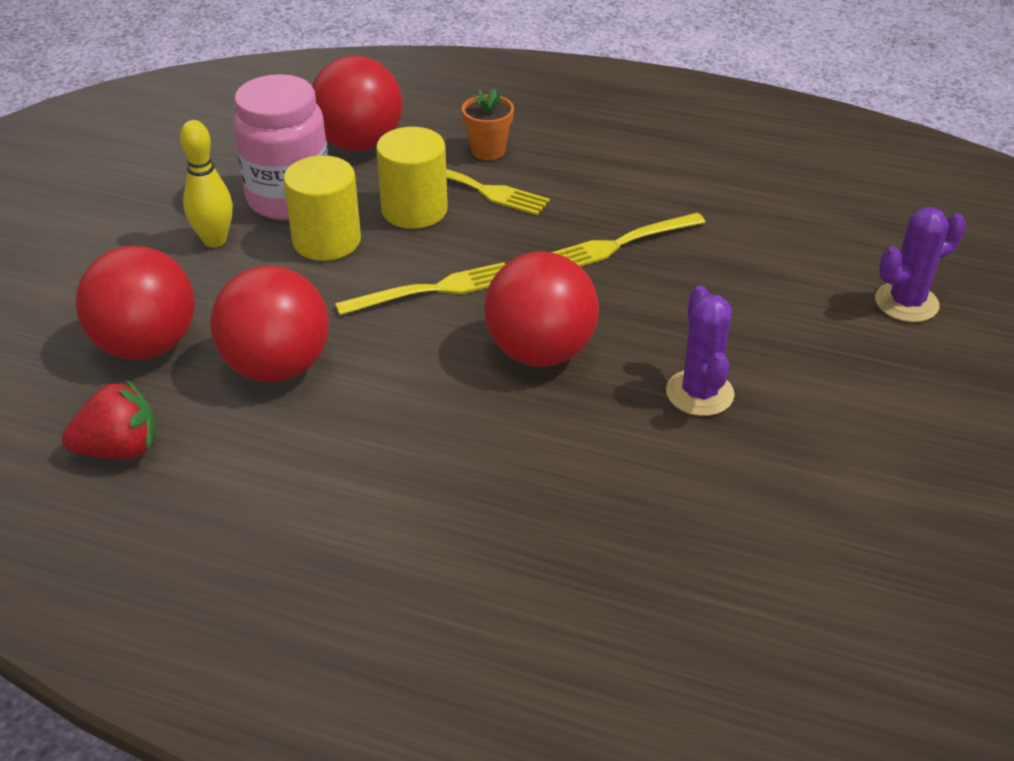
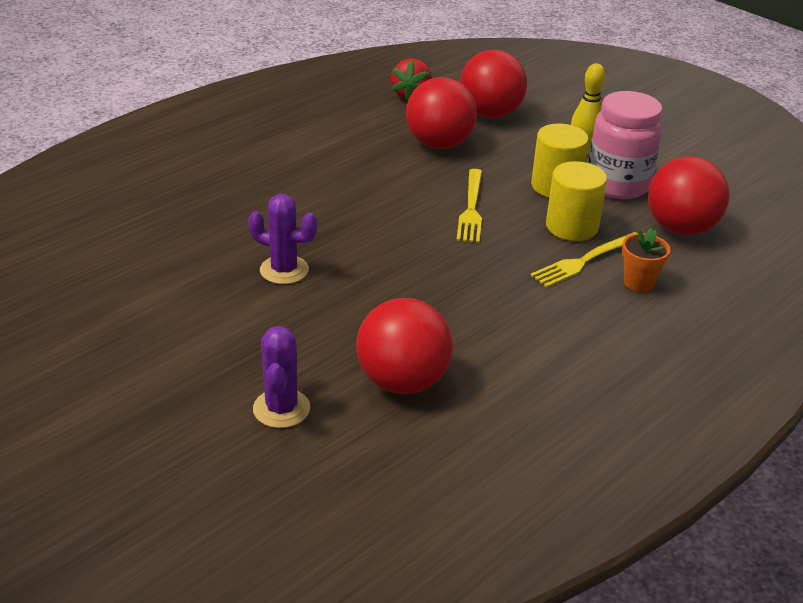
camera: 115 degrees right, 5 degrees down
red ball [484,251,599,367] -> red ball moved to [356,298,453,394]
yellow fork [551,213,706,267] -> none

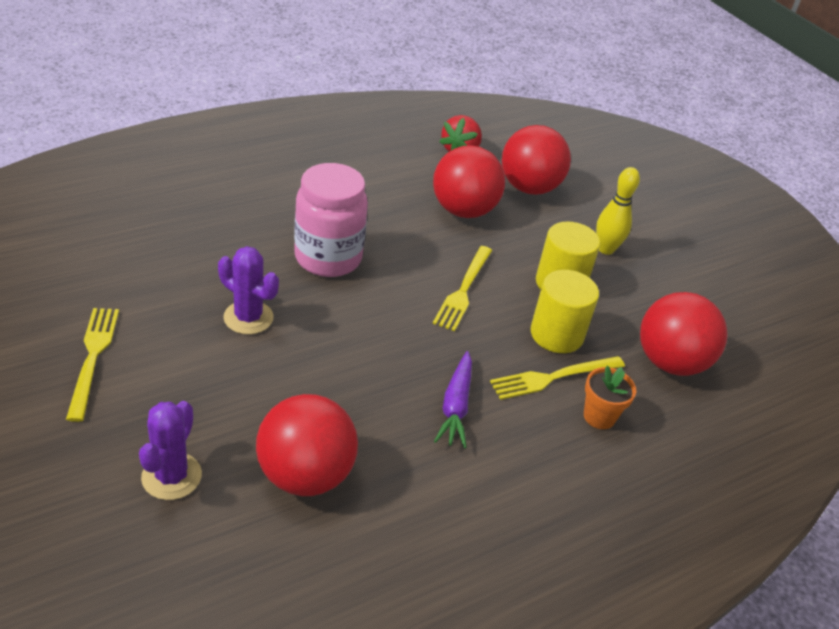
camera: 10 degrees right, 5 degrees up
pink jar [588,91,663,199] -> pink jar moved to [294,163,368,277]
none -> yellow fork [66,308,119,422]
none -> purple carrot [434,351,472,449]

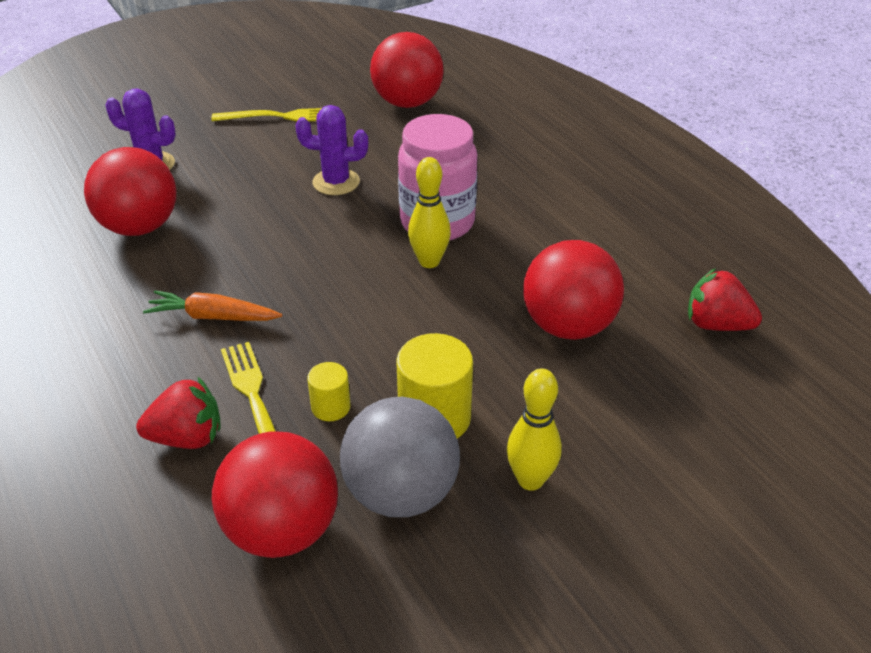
camera: 95 degrees right, 0 degrees up
purple cactus [218,246,279,334] -> purple cactus turned 60 degrees clockwise [295,105,368,195]
yellow fork [433,246,492,331] -> none
purple carrot [434,351,472,449] -> orange carrot [143,291,282,321]
red ball [502,125,571,195] -> red ball moved to [370,32,444,108]
yellow cylinder [531,270,599,353] -> yellow cylinder [307,362,350,421], size x0.55
orange flower pot [584,366,636,429] -> red strawberry [136,376,221,449]
none -> grey ball [340,397,460,517]
none -> yellow bowling pin [408,157,451,268]

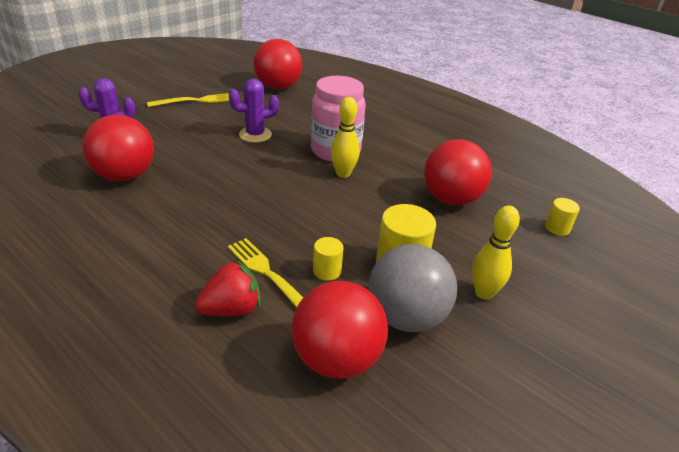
camera: 20 degrees left, 5 degrees down
orange carrot [143,291,282,321] -> none
red strawberry [688,268,762,331] -> none
none -> yellow cylinder [545,198,580,236]

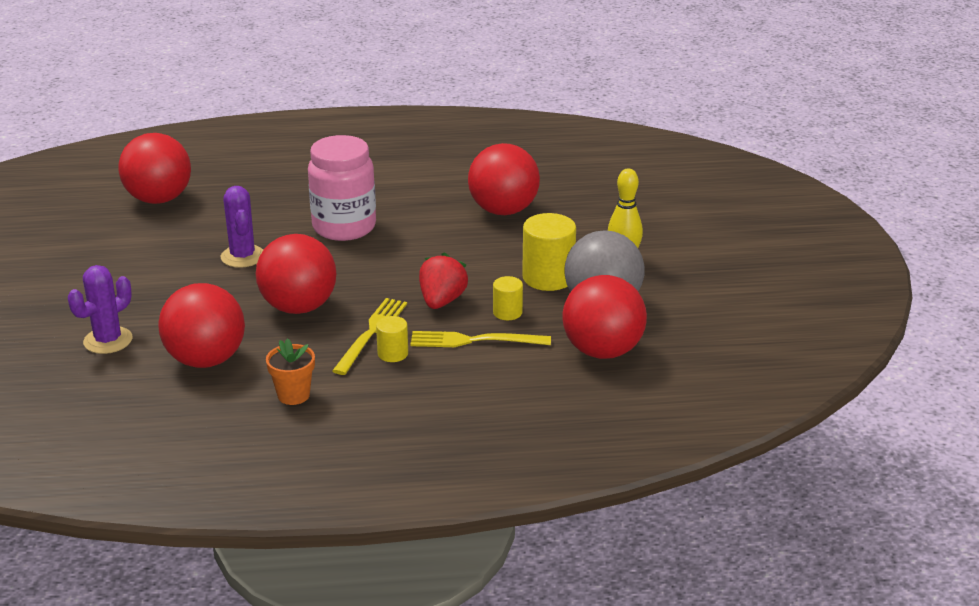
camera: 45 degrees left, 5 degrees down
yellow fork [147,93,229,107] -> yellow fork moved to [332,298,407,375]
red strawberry [195,260,261,316] -> red strawberry moved to [419,253,468,309]
purple cactus [229,79,279,143] -> purple cactus turned 45 degrees counterclockwise [221,186,263,268]
yellow bowling pin [331,97,360,178] -> none
yellow cylinder [545,198,580,236] -> yellow cylinder moved to [376,316,408,362]
none -> red ball [256,234,336,314]
none -> orange flower pot [266,338,315,405]

